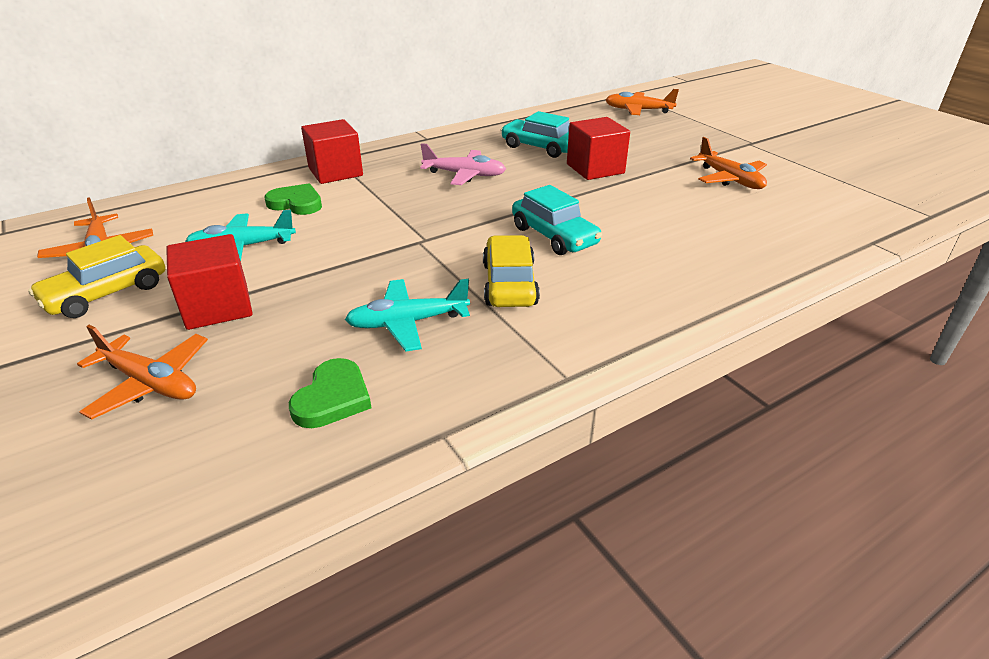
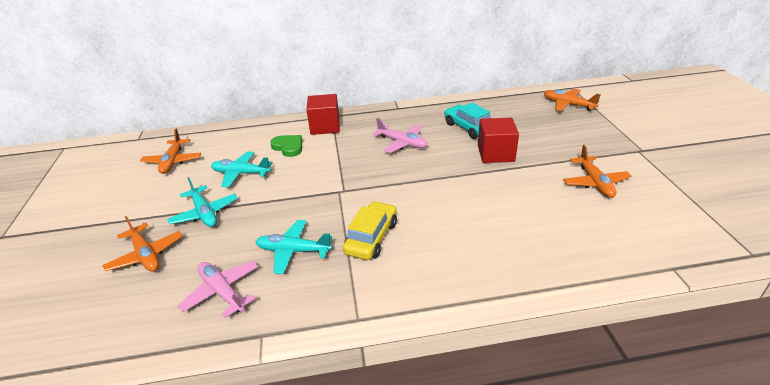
camera: 25 degrees right, 0 degrees up
yellow car [28,235,165,318] -> none
red cube [166,234,253,330] -> turquoise plane [167,177,238,227]
green heart [289,358,371,428] -> pink plane [178,261,258,318]
turquoise car [512,185,602,255] -> none

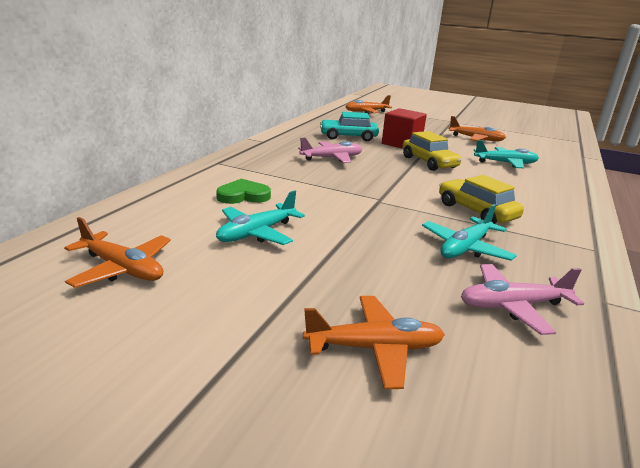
camera: 60 degrees left, 10 degrees down
turquoise plane [167,177,238,227] -> turquoise plane moved to [473,140,539,168]
red cube [306,94,340,135] -> none
none -> yellow car [403,131,462,171]

